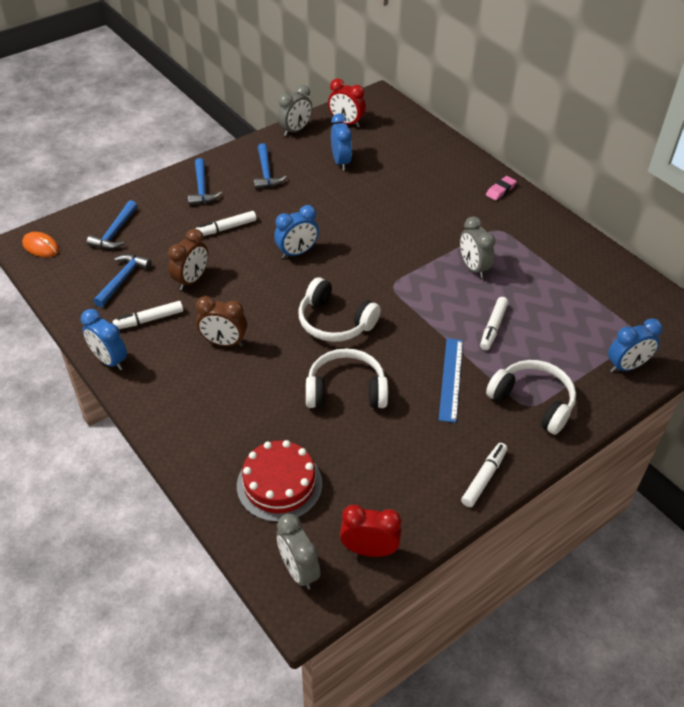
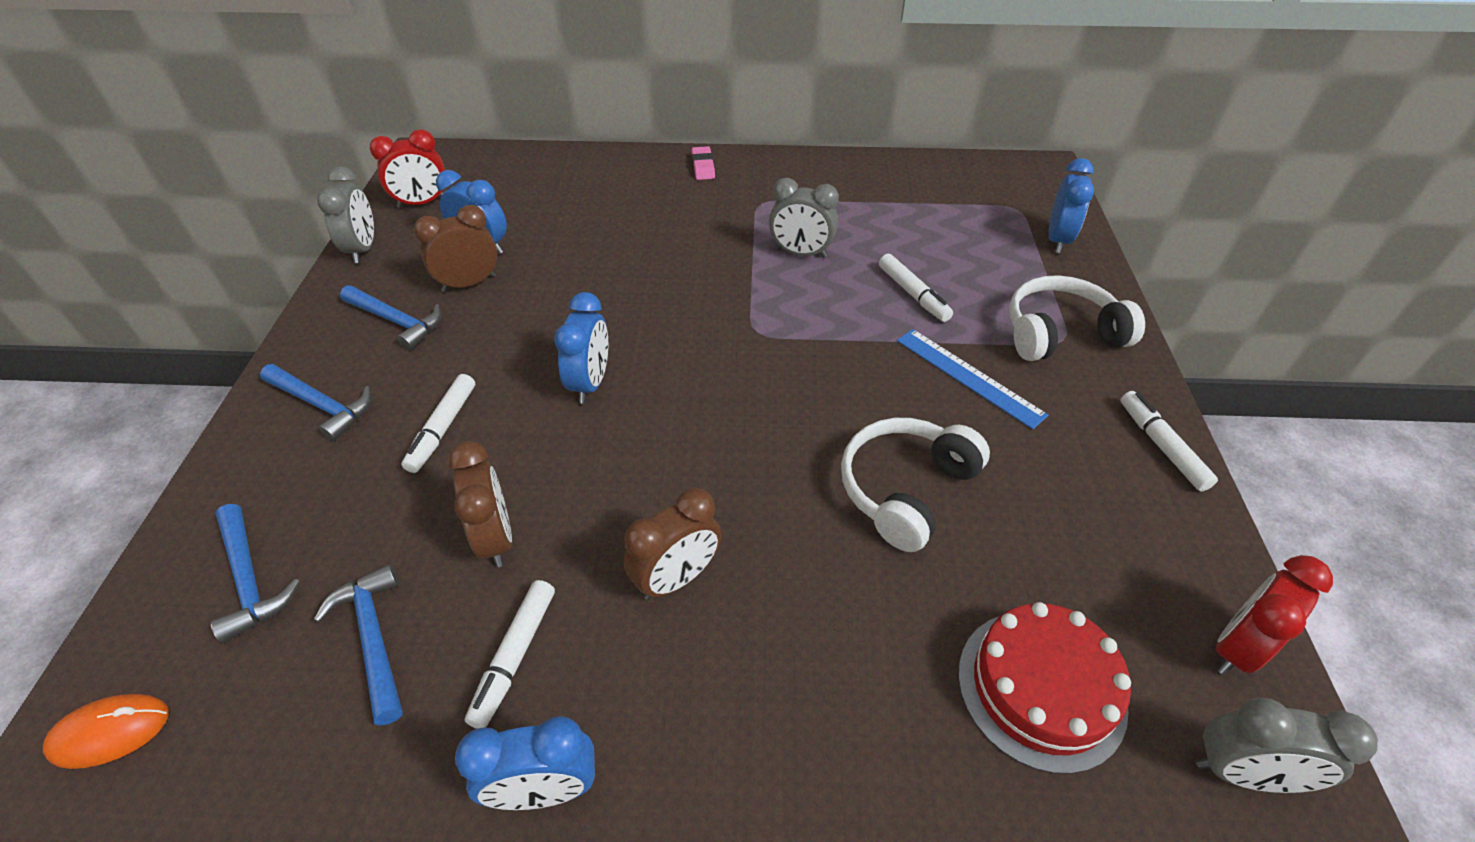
camera: 50 degrees left, 0 degrees up
white headphones [298,277,381,342] -> none
none -> brown clock [414,205,497,292]

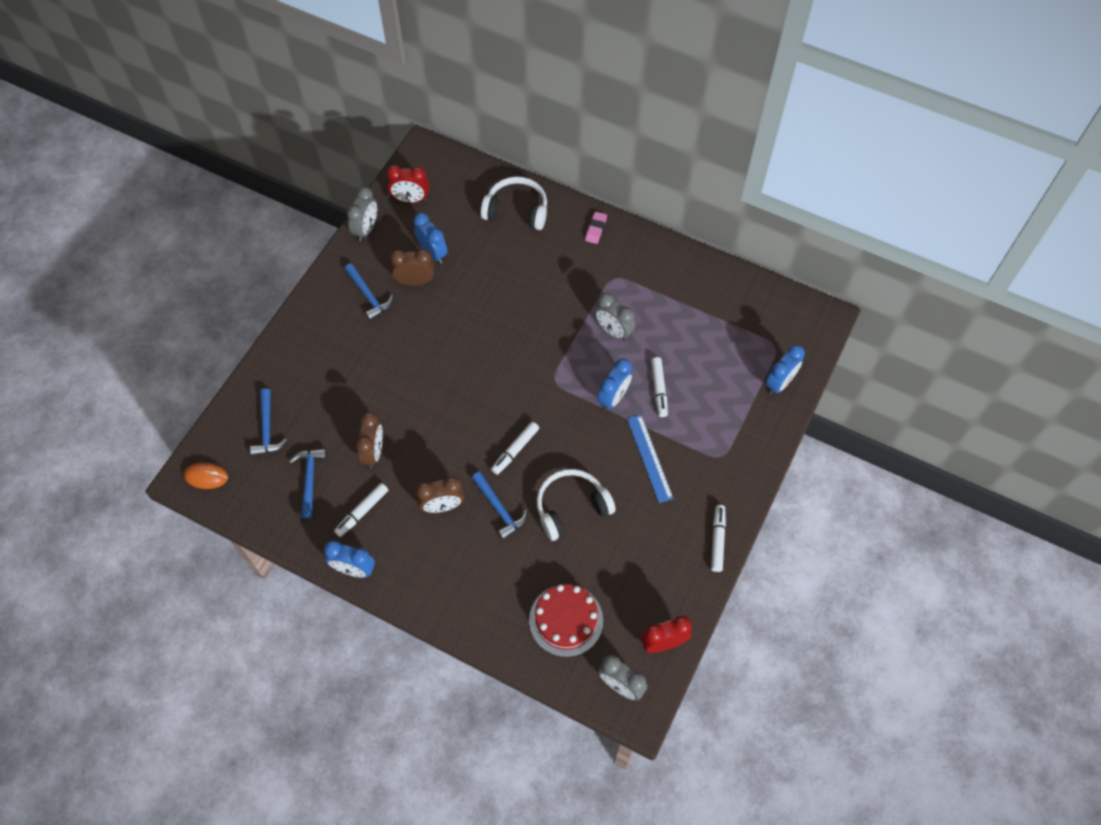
camera: 25 degrees right, 15 degrees up
blue hammer [260,364,372,441] -> blue hammer moved to [472,472,528,540]
white marker [401,374,475,473] -> white marker moved to [491,422,539,475]
blue clock [554,292,608,404] -> blue clock moved to [598,359,632,411]
white headphones [1009,275,1145,361] -> white headphones moved to [481,176,547,230]

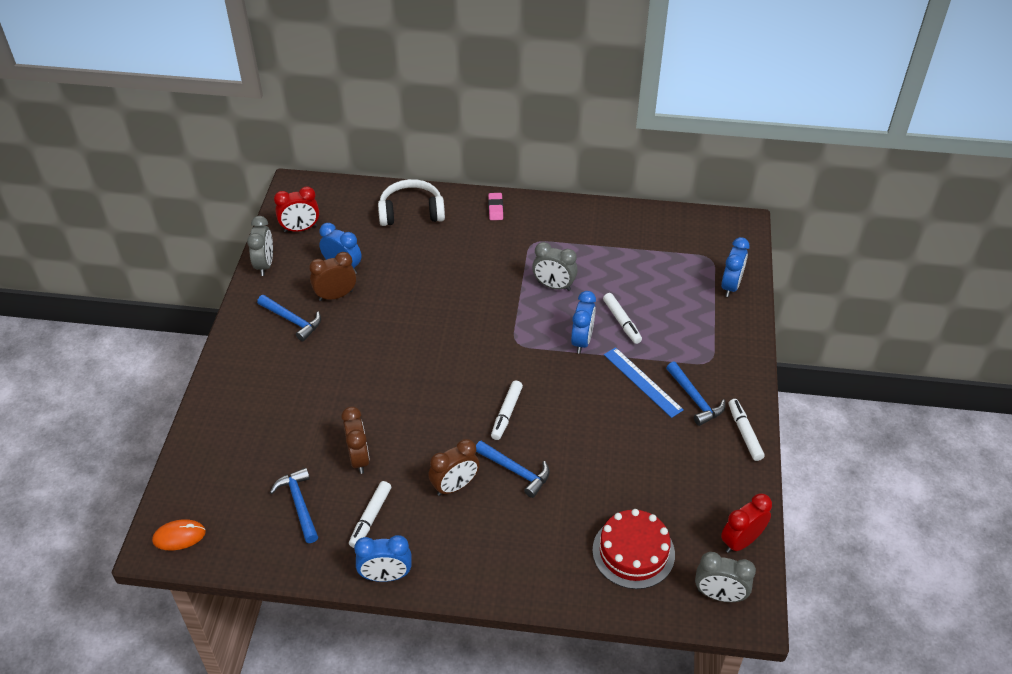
camera: 20 degrees left, 15 degrees down
blue hammer [250,388,287,456] -> blue hammer moved to [666,362,725,426]
white headphones [537,469,616,541] -> none

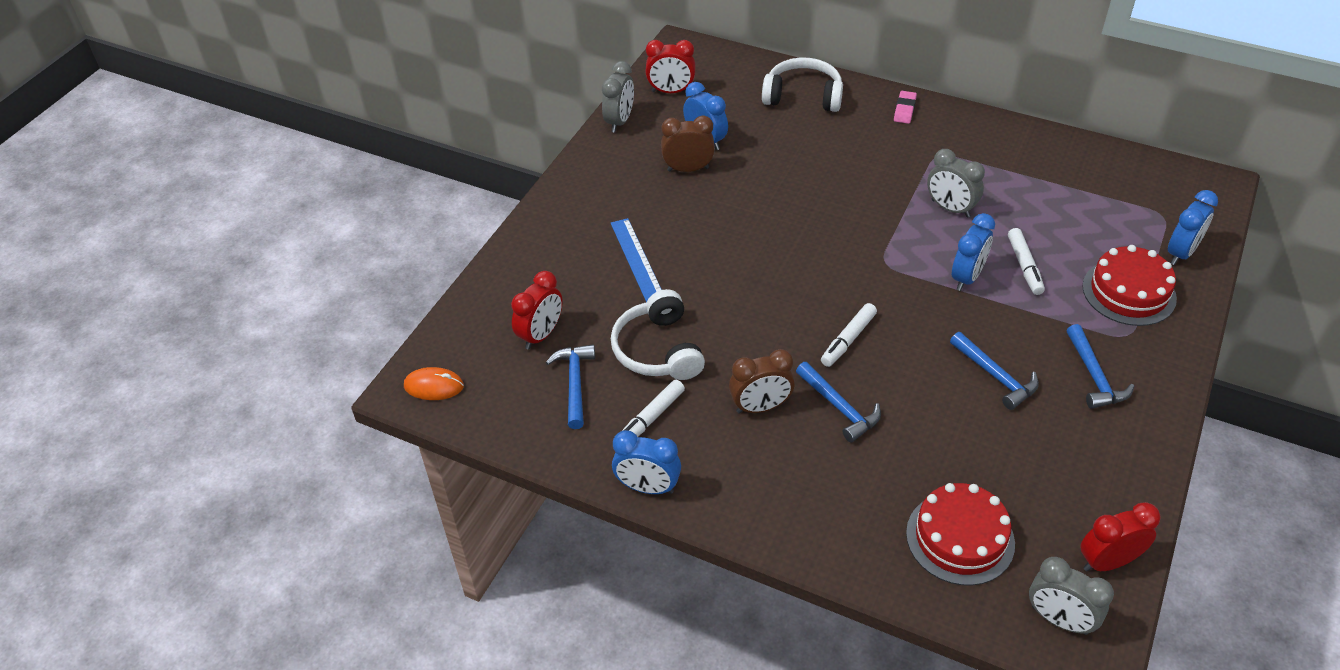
camera: 20 degrees right, 0 degrees up
blue hammer [257,295,321,341] -> blue hammer moved to [950,332,1039,410]
brown clock [341,406,370,474] -> white headphones [611,289,705,380]
blue ruler [604,347,684,418] -> blue ruler moved to [611,218,662,302]
white marker [729,399,765,461] -> none
none -> red clock [511,271,563,350]
none -> red cake [1082,245,1177,326]

